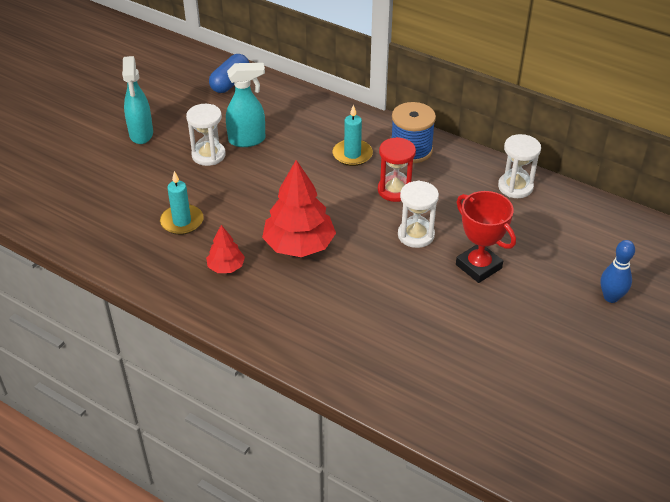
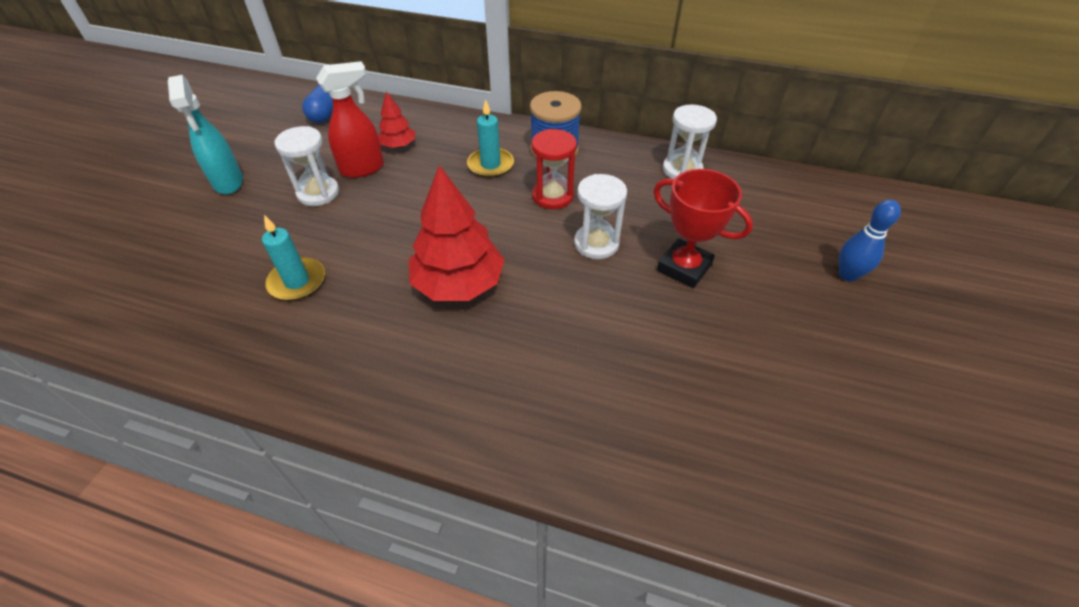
camera: 15 degrees left, 5 degrees up
red tree [206,225,245,273] -> red tree moved to [378,92,415,148]
turquoise spray bottle [226,63,265,147] -> red spray bottle [316,61,384,178]

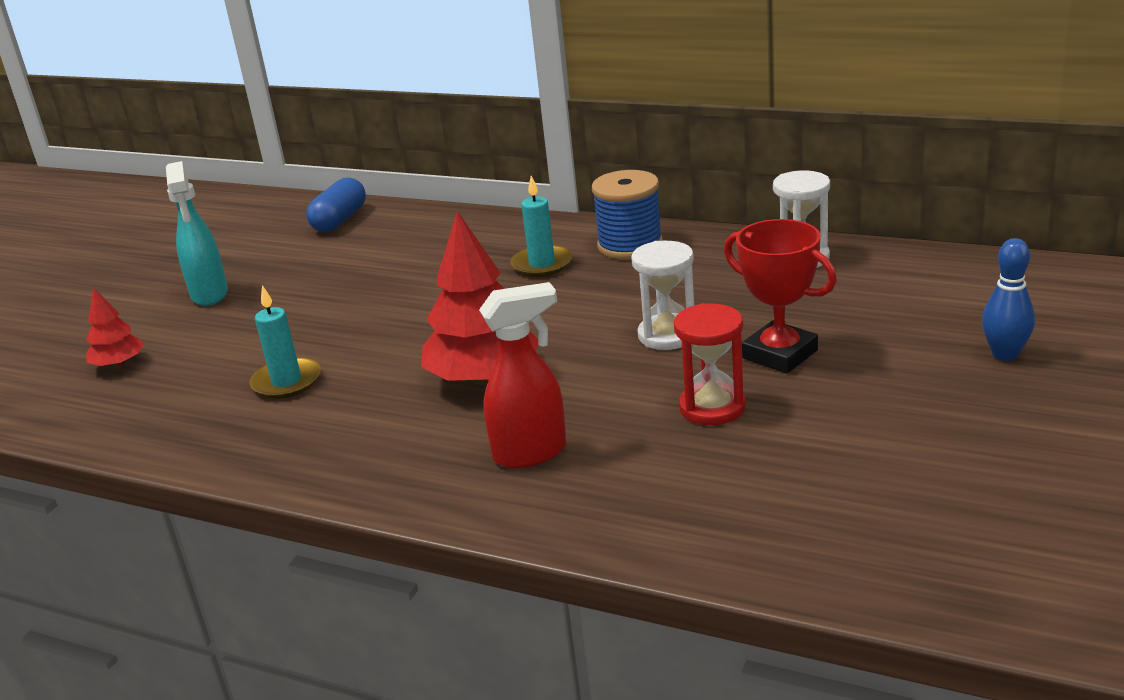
camera: 10 degrees right, 20 degrees down
white hourglass [274,126,339,206] -> none
red spray bottle [316,61,384,178] -> red spray bottle moved to [479,282,566,468]
red tree [378,92,415,148] -> red tree moved to [86,288,144,368]
red hourglass [531,129,577,209] -> red hourglass moved to [674,303,746,425]

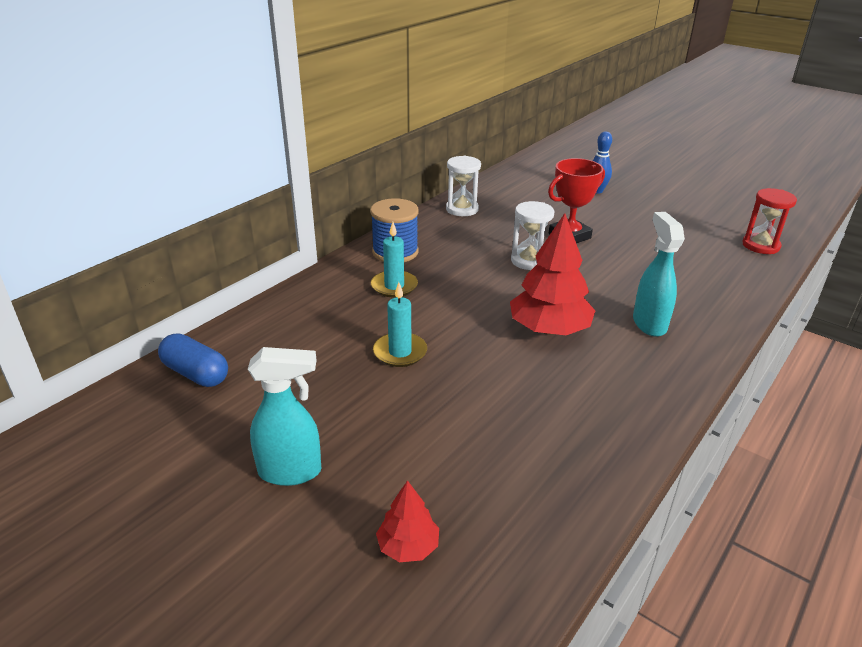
camera: 80 degrees left, 5 degrees up
turquoise candle [250,285,321,399] -> turquoise candle moved to [373,282,427,367]
red spray bottle [479,282,566,468] -> turquoise spray bottle [633,212,685,337]
red hourglass [674,303,746,425] -> red hourglass moved to [742,188,797,254]

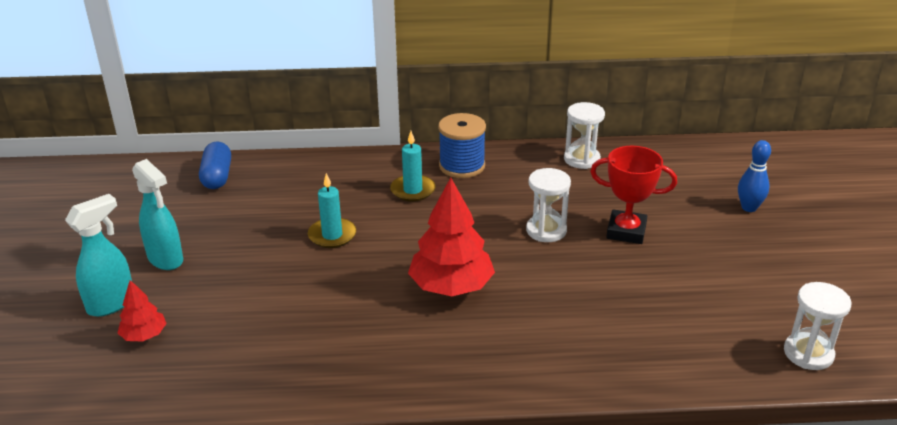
camera: 50 degrees right, 0 degrees up
turquoise spray bottle [633,212,685,337] -> turquoise spray bottle moved to [65,194,132,317]
red hourglass [742,188,797,254] -> white hourglass [784,282,851,370]

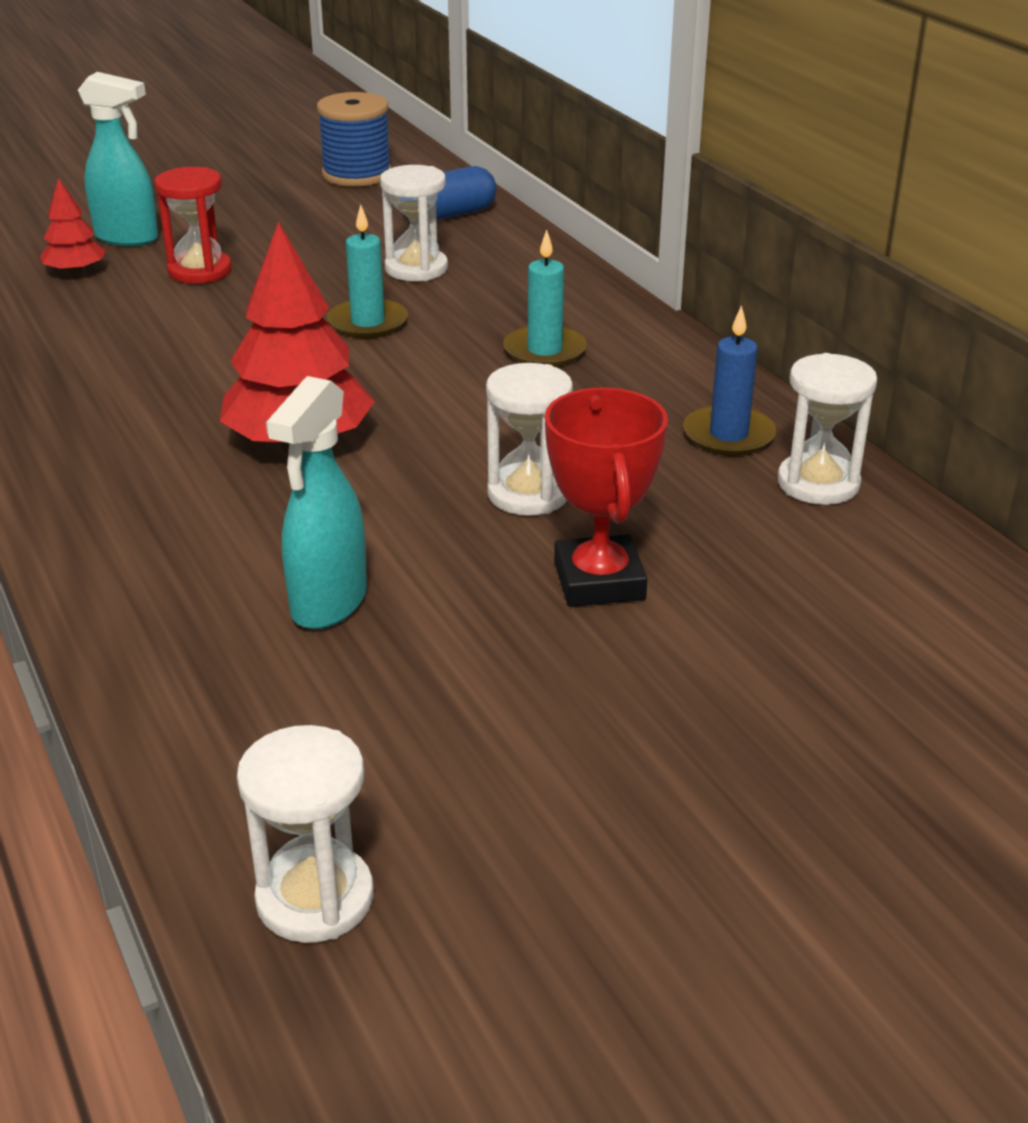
camera: 65 degrees right, 0 degrees up
turquoise spray bottle [132,159,183,270] -> turquoise spray bottle moved to [266,376,367,629]
blue spool [438,113,486,178] -> blue spool moved to [317,92,391,187]
blue bowling pin [738,140,771,212] -> none
none -> red hourglass [155,167,232,284]
none -> white hourglass [380,165,448,281]
none -> blue candle [683,305,776,456]

